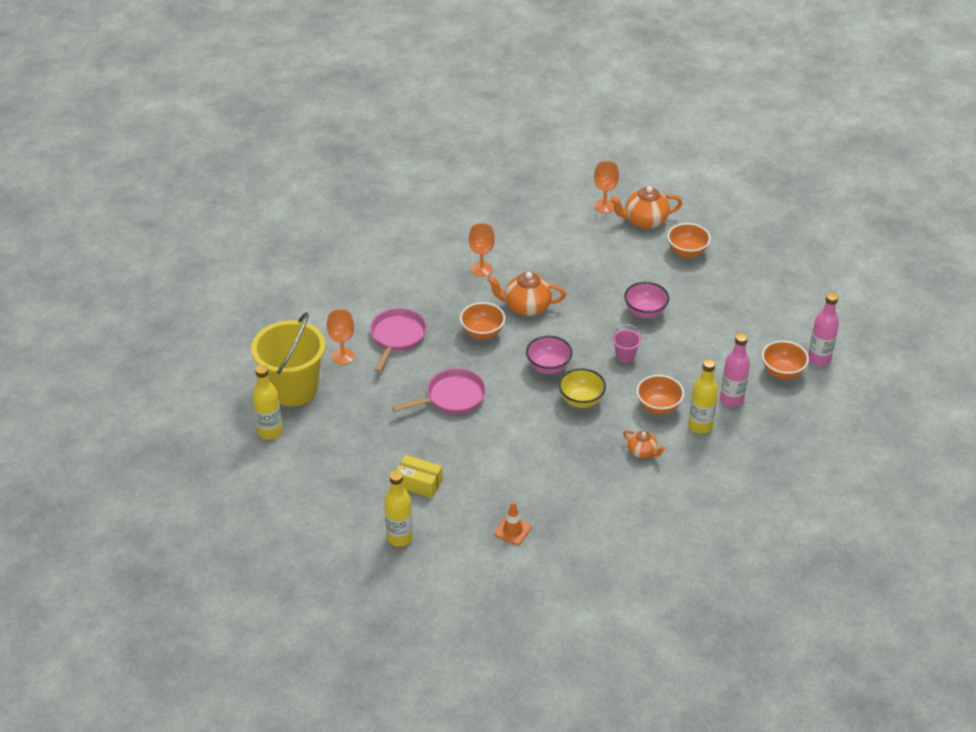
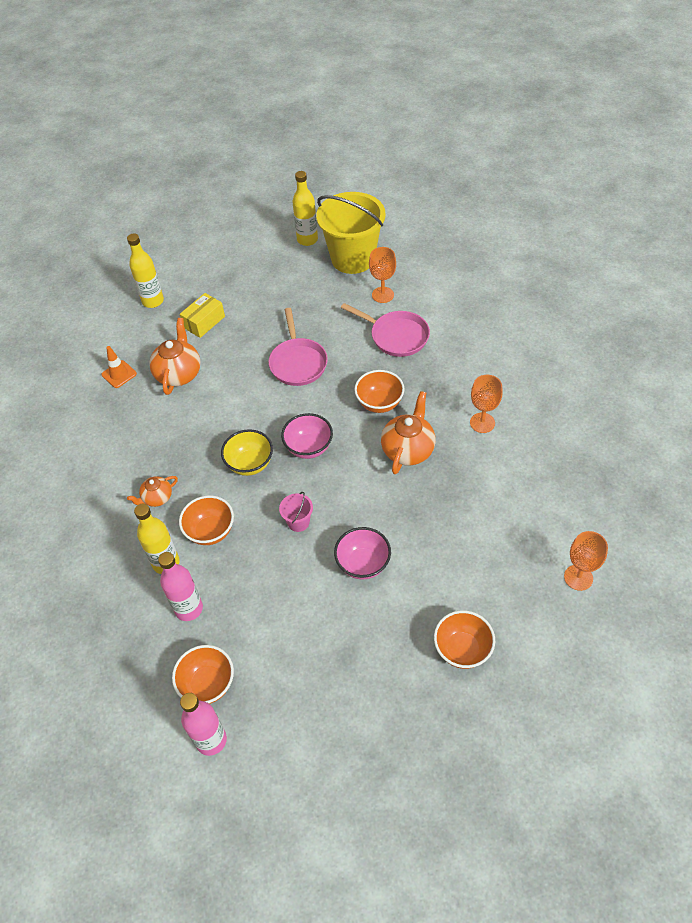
camera: 110 degrees right, 10 degrees up
orange teapot [610,186,682,229] -> orange teapot moved to [149,318,201,395]

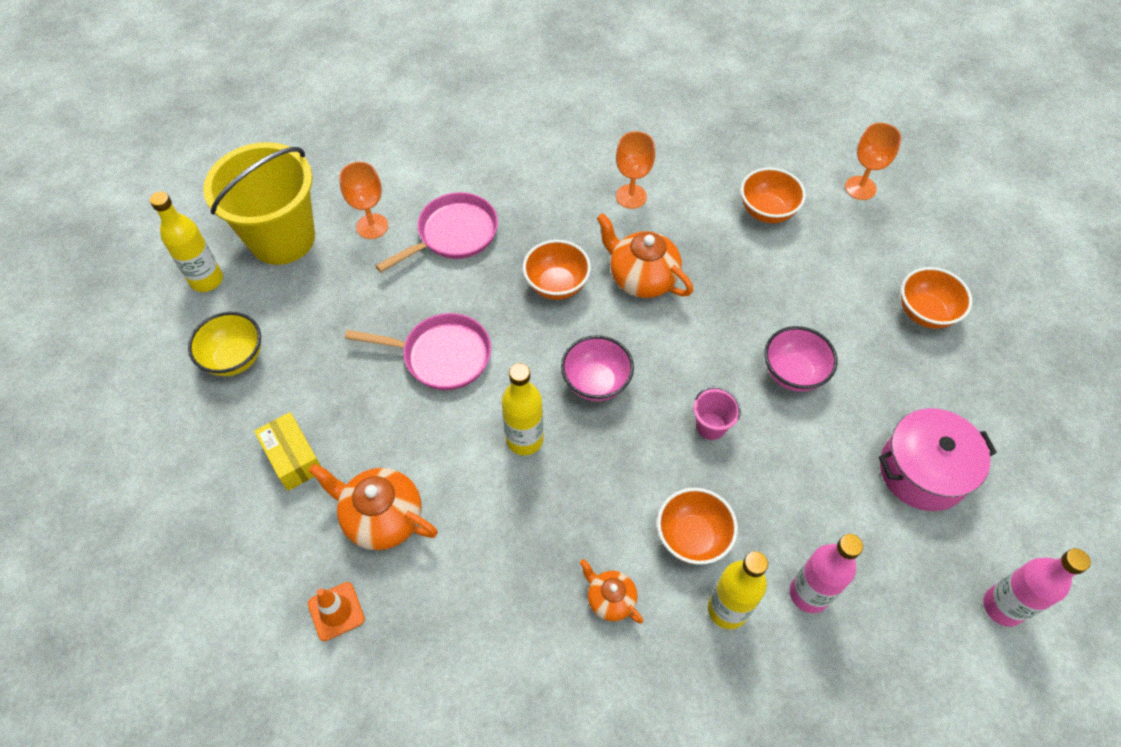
camera: 75 degrees left, 5 degrees up
yellow bottle [127,233,164,308] -> yellow bottle moved to [502,363,543,455]
orange teapot [127,476,178,507] -> orange teapot turned 150 degrees clockwise [580,559,643,624]
orange bowl [172,645,234,704] -> orange bowl moved to [741,167,806,223]
yellow bowl [221,429,273,476] -> yellow bowl moved to [188,312,261,376]
none -> pink pot [878,408,997,511]

